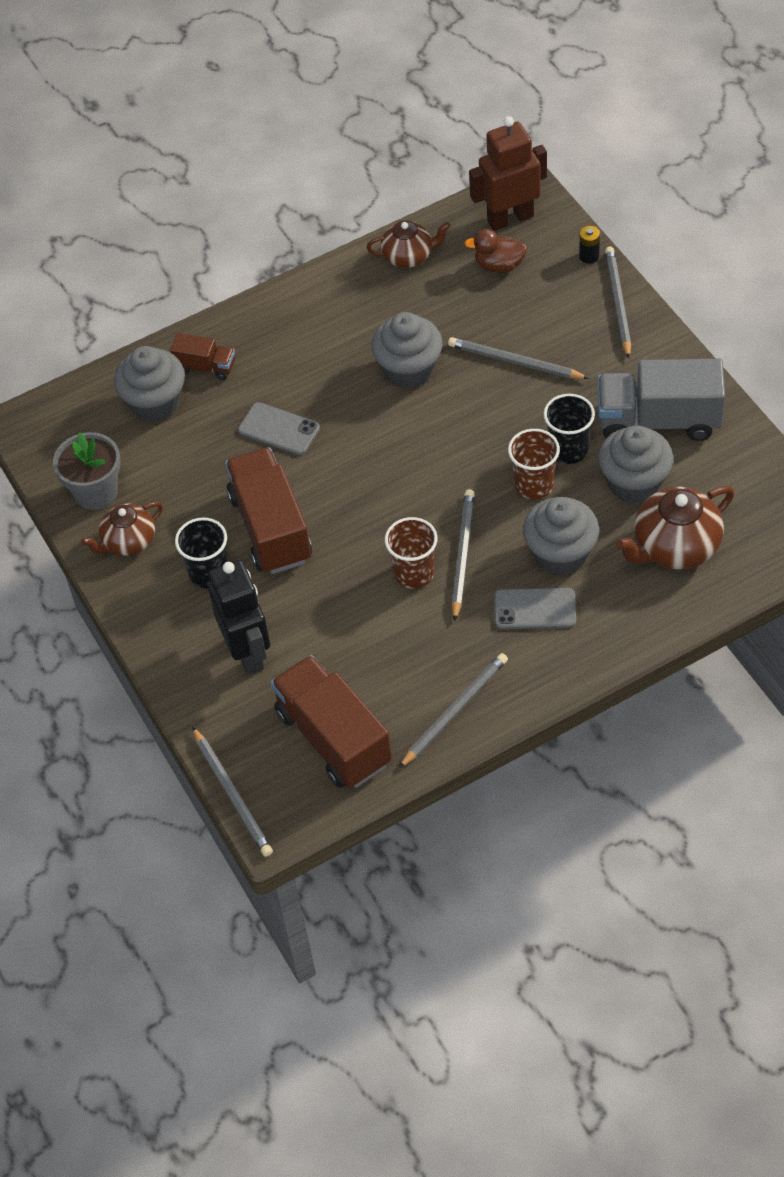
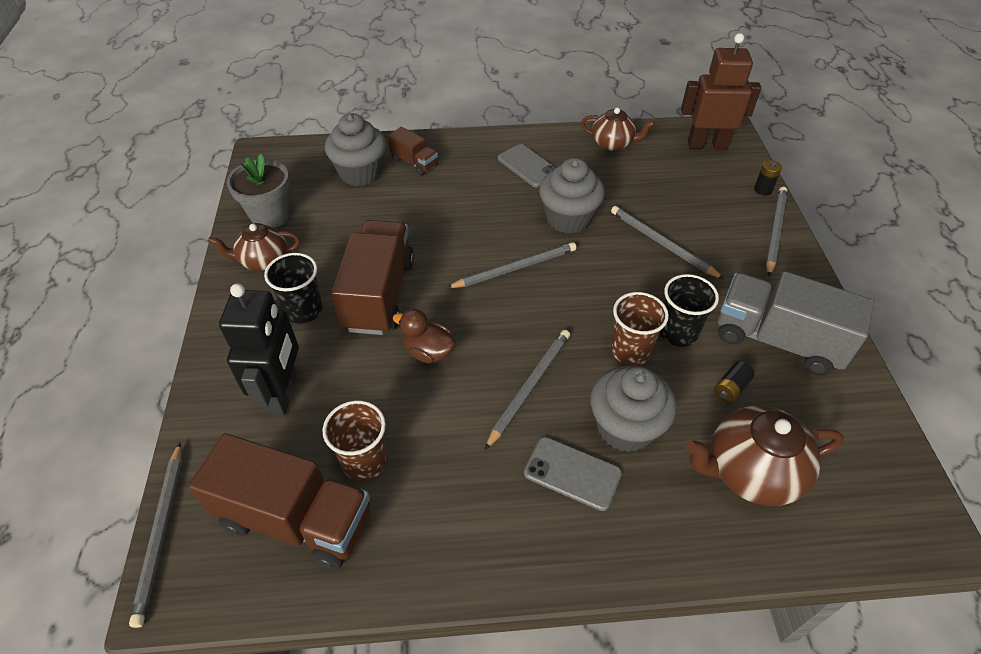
camera: 20 degrees right, 5 degrees down
grey phone [238,402,320,455] -> grey phone moved to [498,144,556,188]
brown truck [271,655,392,788] -> brown truck turned 120 degrees clockwise [188,433,370,569]
brown cup [385,517,438,589] -> brown cup moved to [323,400,387,481]
grey pencil [399,653,508,768] -> grey pencil moved to [447,242,577,288]
brown duck [464,229,527,273] -> brown duck moved to [393,309,456,363]
grey cupcake [598,425,673,504] -> black battery [714,361,755,403]

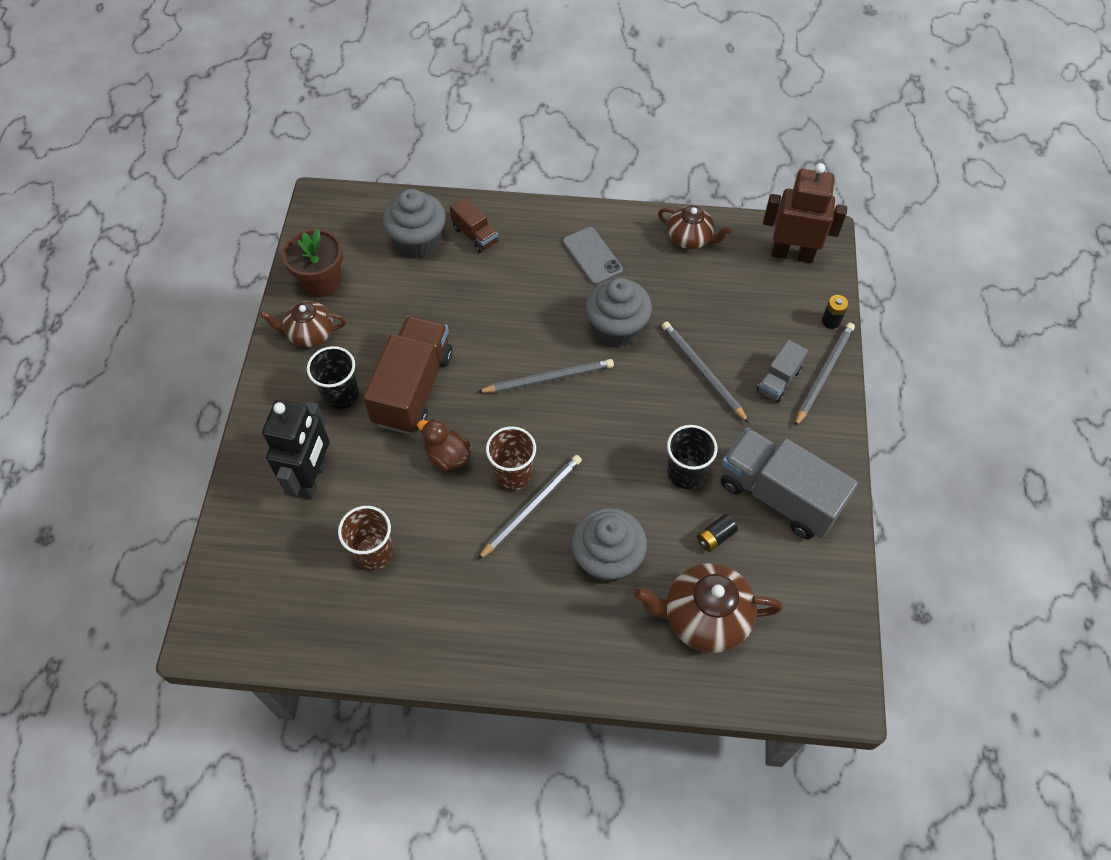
camera: 10 degrees right, 10 degrees up
grey pencil [129,443,182,628] -> none
brown truck [188,433,370,569] -> none
grey flower pot [227,154,290,228] -> brown flower pot [282,228,343,297]
grey phone [524,437,622,511] -> none
brown cup [611,292,669,366] -> brown cup moved to [486,426,536,491]
none -> grey truck [757,340,808,403]

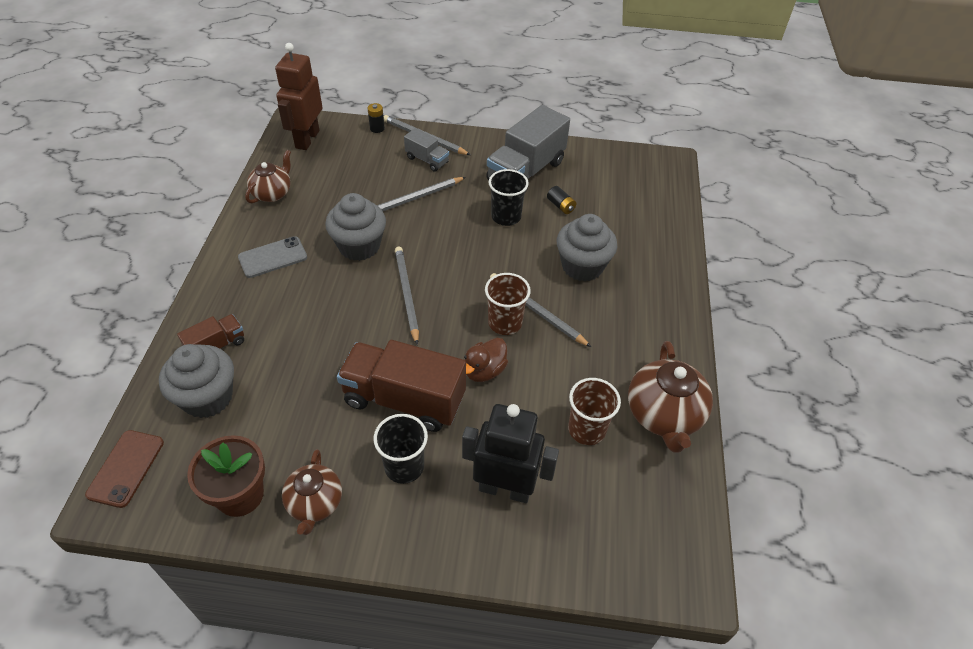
camera: 90 degrees left, 10 degrees down
brown teapot [634,563,783,653] -> brown teapot moved to [628,341,713,453]
none -> brown phone [85,430,164,508]

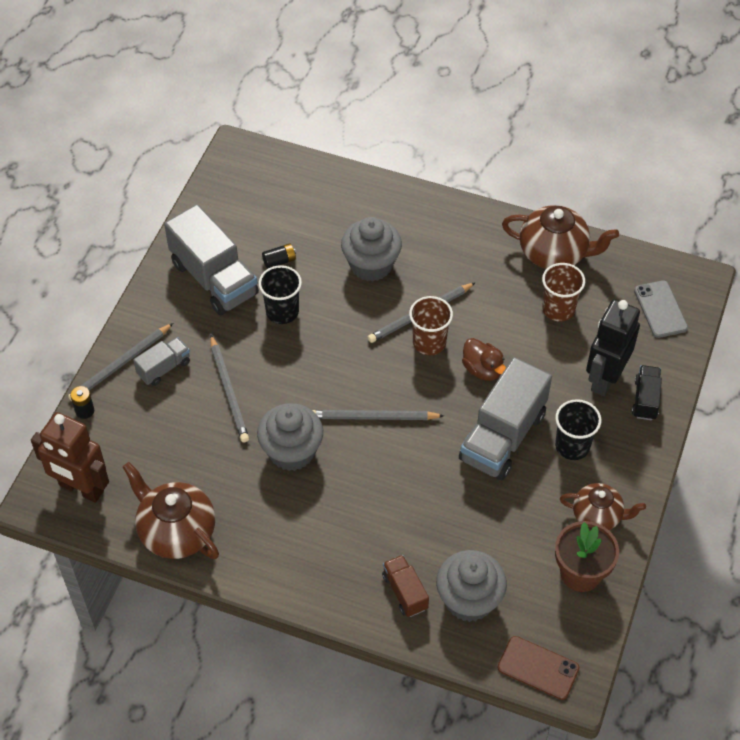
camera: 75 degrees left, 5 degrees up
grey phone [238,236,307,278] -> grey phone moved to [634,280,688,338]
brown teapot [245,150,291,203] -> brown teapot [123,462,219,559], size x1.54
brown truck [337,340,466,432] -> grey truck [459,357,552,480]
none -> black truck [632,365,662,420]

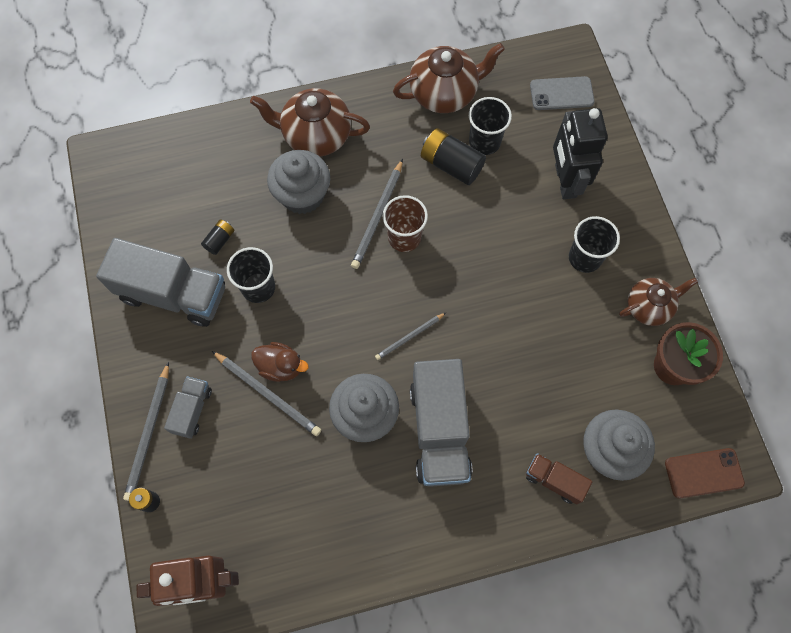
camera: 35 degrees left, 15 degrees up
brown teapot [123,462,219,559] -> brown teapot moved to [250,88,370,157]
grey pencil [312,410,444,420] -> grey pencil [375,313,446,360], size x0.63
grey truck [459,357,552,480] -> grey truck moved to [410,359,473,487]
brown duck [462,338,506,381] -> brown duck moved to [251,342,309,382]
brown cup [542,263,585,321] -> black cup [469,97,512,155]
black truck [632,365,662,420] -> none
grey phone [634,280,688,338] -> grey phone turned 45 degrees counterclockwise [530,76,595,110]
none -> black battery [421,128,486,185]

